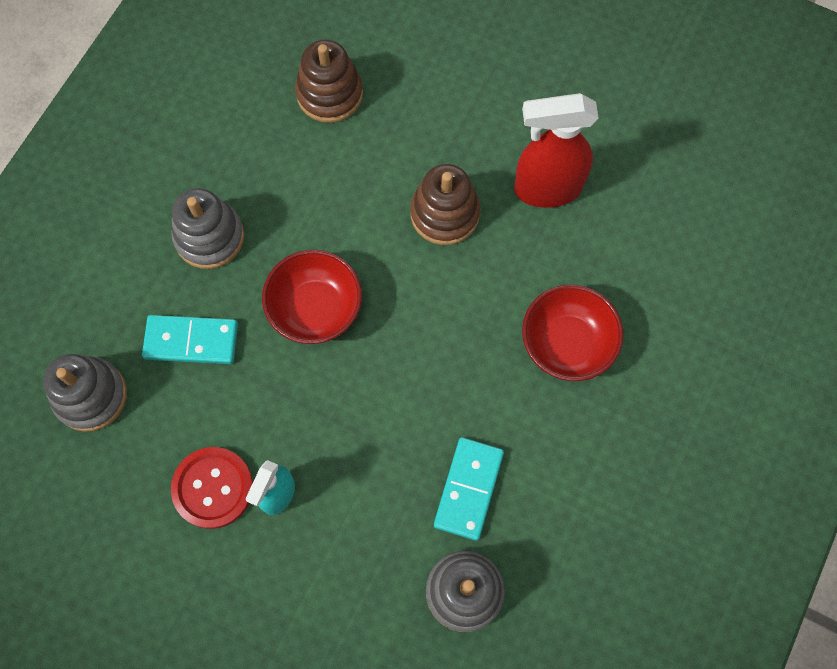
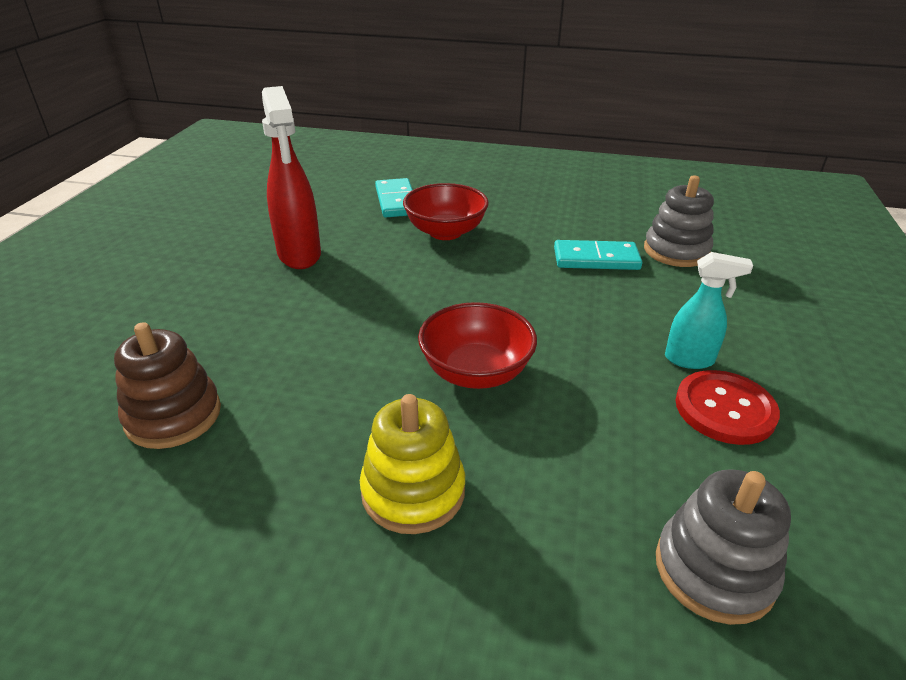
camera: 105 degrees left, 35 degrees down
turquoise domino [142,315,238,364] -> turquoise domino moved to [375,178,413,217]
grey stacking toy [171,188,244,269] -> yellow stacking toy [360,394,465,534]
brown stacking toy [410,164,480,245] -> none

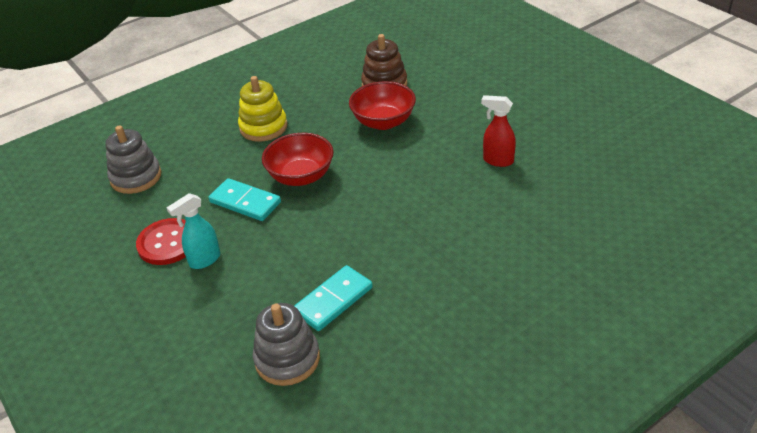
camera: 135 degrees right, 5 degrees up
red spray bottle [262,86,321,269] -> red spray bottle [481,95,516,167], size x0.59
turquoise domino [375,178,413,217] -> turquoise domino moved to [209,178,281,221]
red bowl [403,183,489,240] -> red bowl moved to [349,81,416,130]

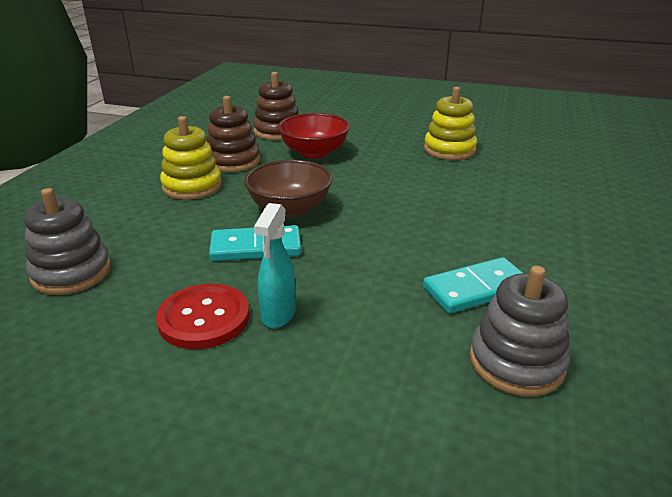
camera: 40 degrees left, 10 degrees down
red bowl [262,133,334,186] -> brown bowl [244,160,333,218]
turquoise domino [294,265,373,331] -> turquoise domino turned 60 degrees clockwise [423,257,523,313]
red spray bottle [481,95,516,167] -> yellow stacking toy [424,87,477,160]
none -> brown stacking toy [206,96,260,172]

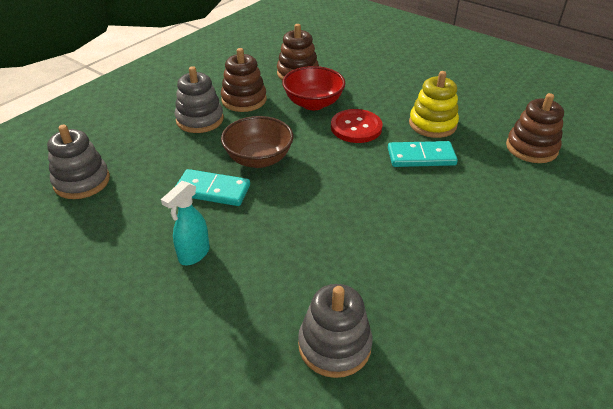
camera: 20 degrees right, 10 degrees up
red button [156,284,250,349] -> red button moved to [331,109,383,143]
yellow stacking toy [160,116,222,200] -> grey stacking toy [175,66,224,133]
turquoise domino [423,257,523,313] -> turquoise domino moved to [388,141,458,167]
none -> brown stacking toy [506,93,564,163]

